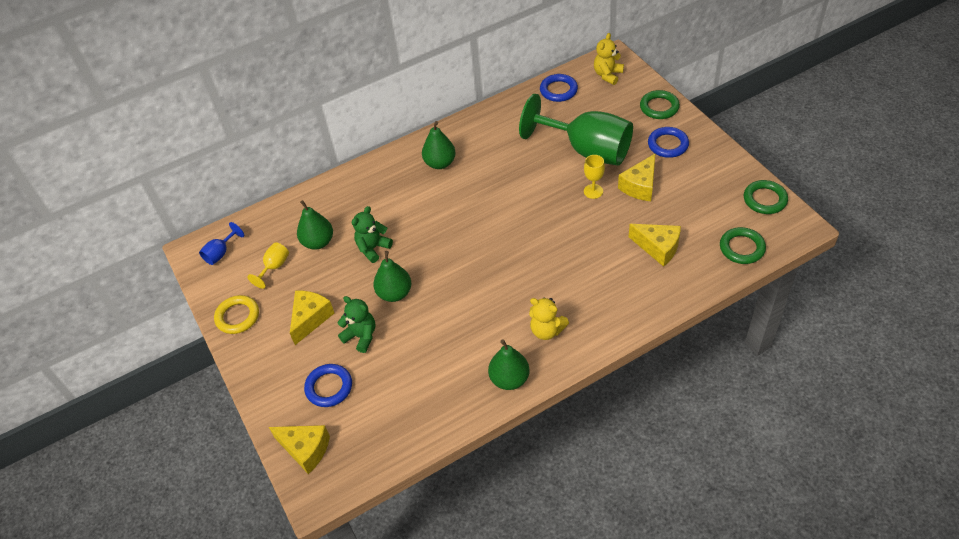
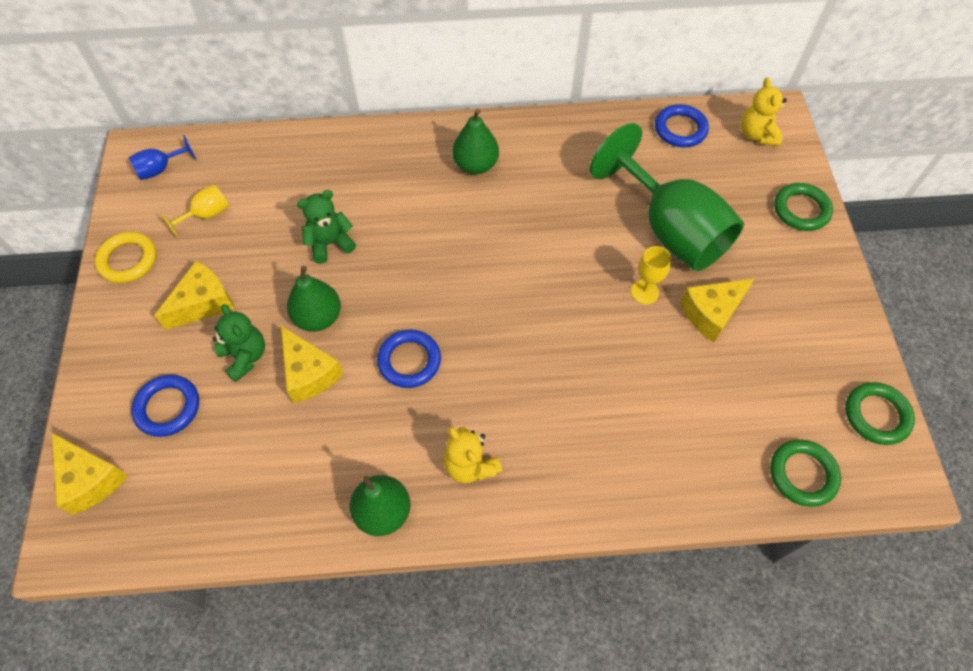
camera: 20 degrees right, 10 degrees up
green pear [297,200,333,250] -> none
yellow teddy bear [594,33,624,85] -> yellow teddy bear turned 60 degrees counterclockwise [741,78,787,146]
yellow cheese [629,224,681,267] -> yellow cheese moved to [281,326,343,403]
blue ring [648,127,689,158] -> blue ring moved to [377,329,441,388]

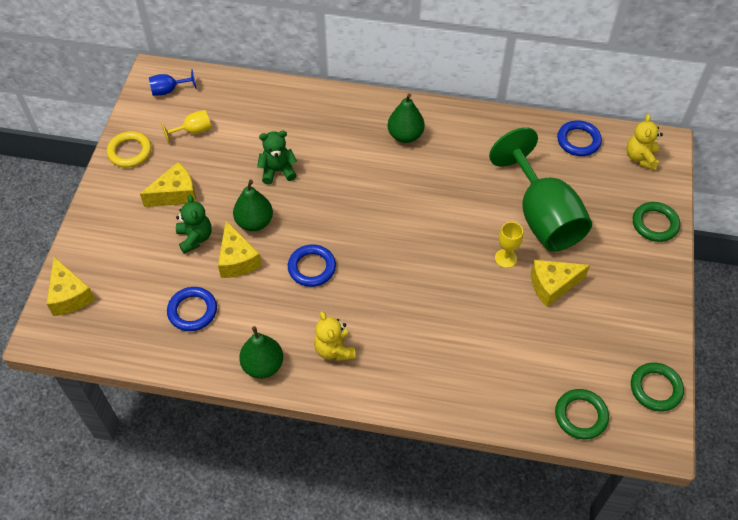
camera: 15 degrees right, 5 degrees down
blue ring [131,375,199,437] -> blue ring moved to [167,287,217,331]

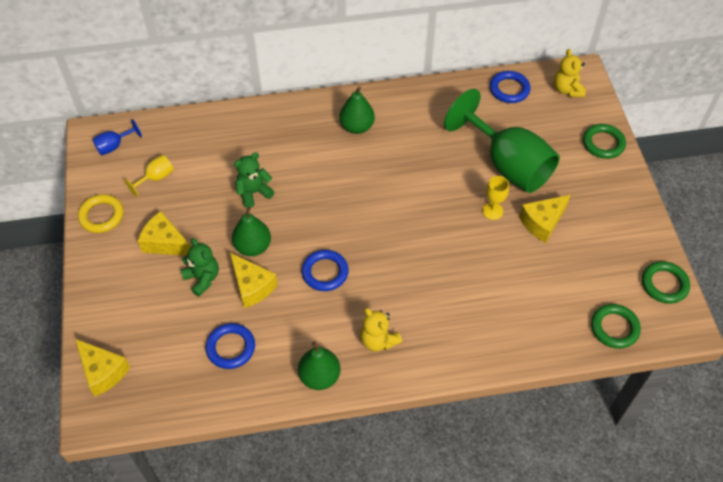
camera: 20 degrees left, 0 degrees up
yellow cheese [140,162,196,207] -> yellow cheese turned 105 degrees counterclockwise [138,211,191,256]

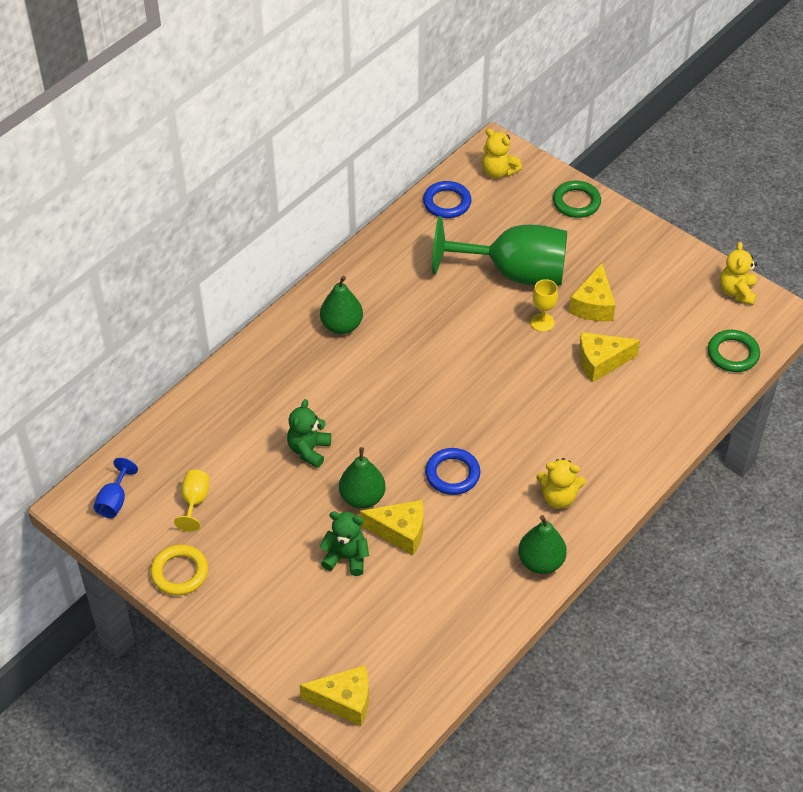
camera: 40 degrees left, 5 degrees down
yellow cheese [138,211,191,256] -> yellow cheese moved to [579,332,640,382]
blue ring [205,323,255,369] -> none
green ring [642,261,690,304] -> yellow teddy bear [720,242,758,305]

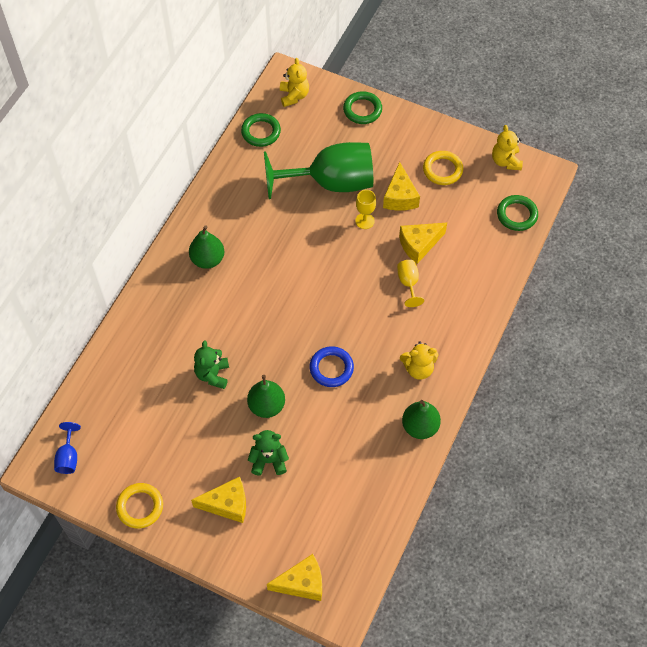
camera: 15 degrees left, 10 degrees up
yellow goblet [174,470,210,532] -> yellow goblet moved to [397,260,424,307]
yellow cheese [360,500,424,555] -> yellow cheese moved to [191,477,246,523]
blue ring [423,181,472,218] -> green ring [241,113,281,147]
yellow teddy bear [482,128,522,178] -> yellow teddy bear turned 120 degrees counterclockwise [280,58,309,107]
none -> yellow ring [423,151,463,185]

